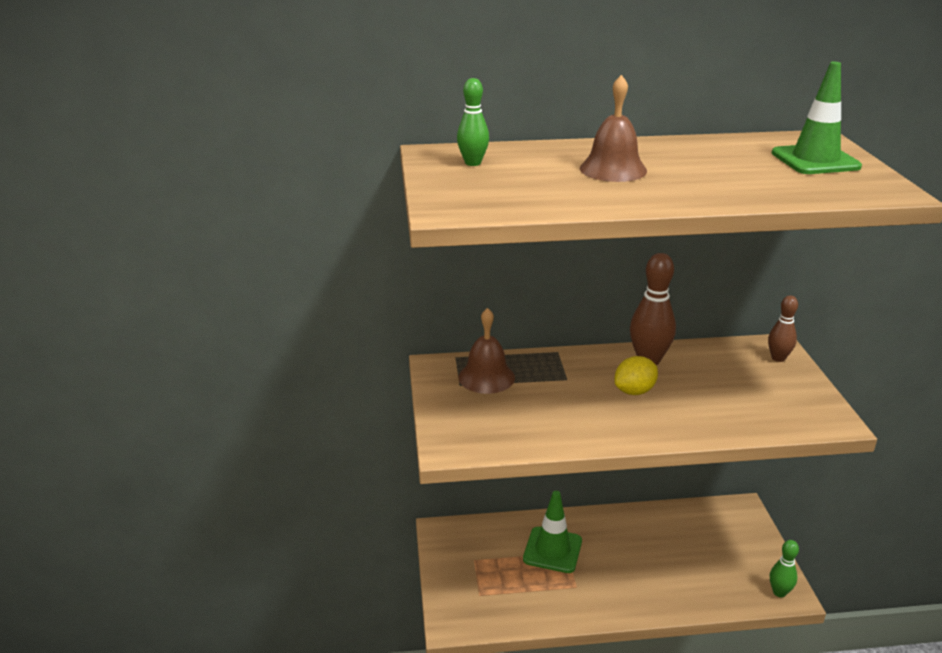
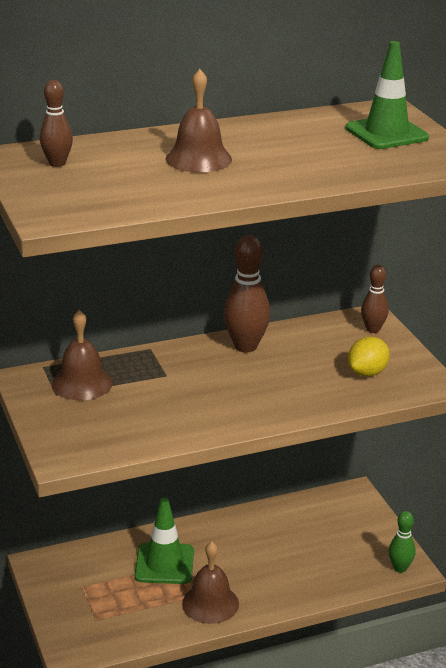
camera: 15 degrees left, 0 degrees up
green bowling pin [457,78,489,166] -> brown bowling pin [40,80,73,167]
yellow lemon [614,356,658,395] -> yellow lemon moved to [348,337,390,377]
none -> brown bell [182,542,239,624]

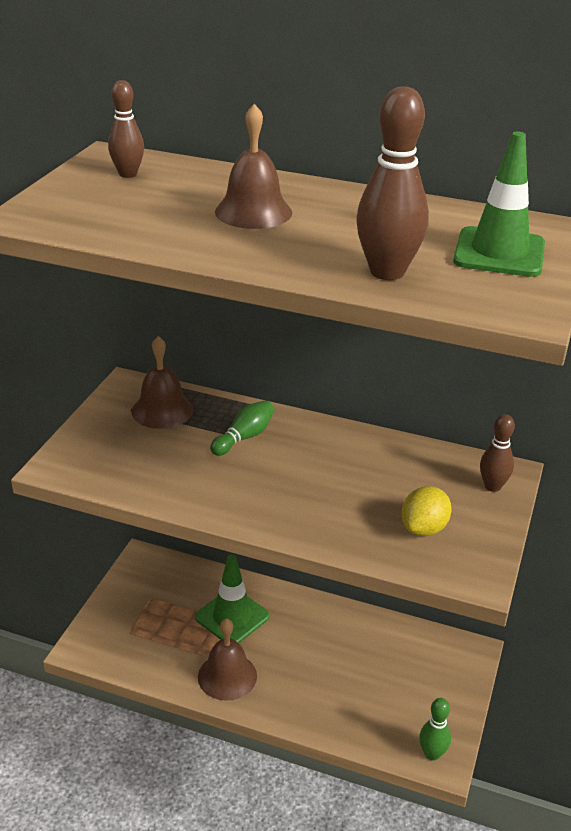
camera: 40 degrees right, 5 degrees up
brown bowling pin [224,235,270,352] -> brown bowling pin moved to [356,86,429,280]
yellow lemon [348,337,390,377] -> yellow lemon turned 45 degrees counterclockwise [401,486,452,536]
none -> green bowling pin [210,400,274,456]

